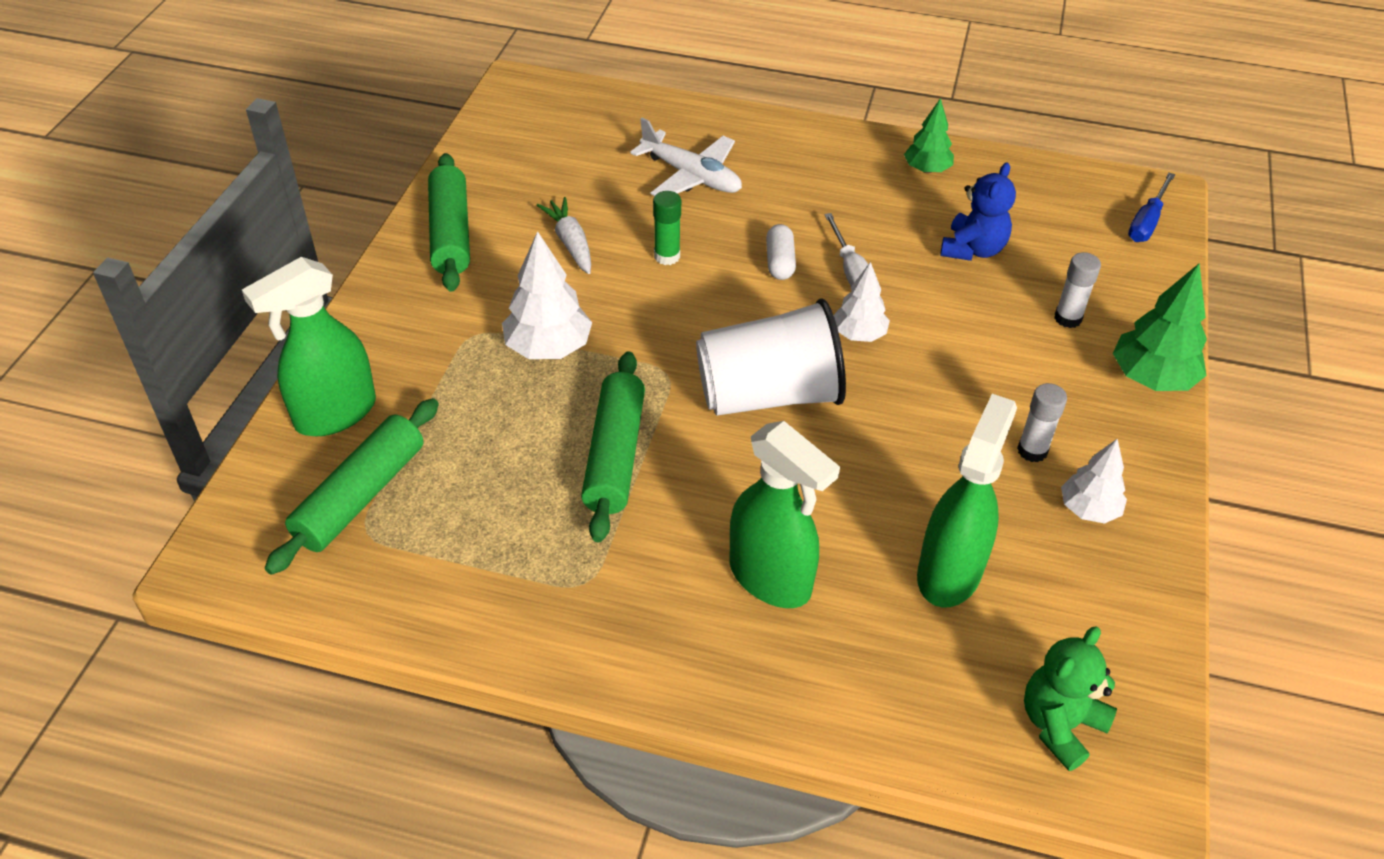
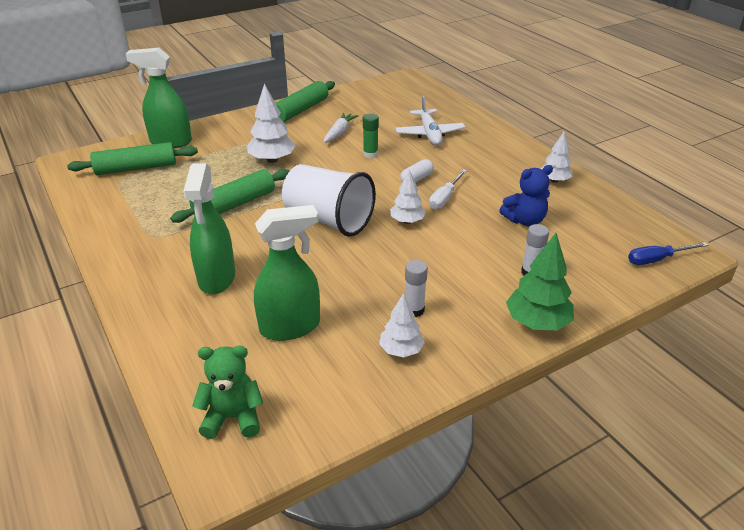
camera: 45 degrees right, 10 degrees down
green tree [904,98,954,173] -> white tree [541,132,572,183]

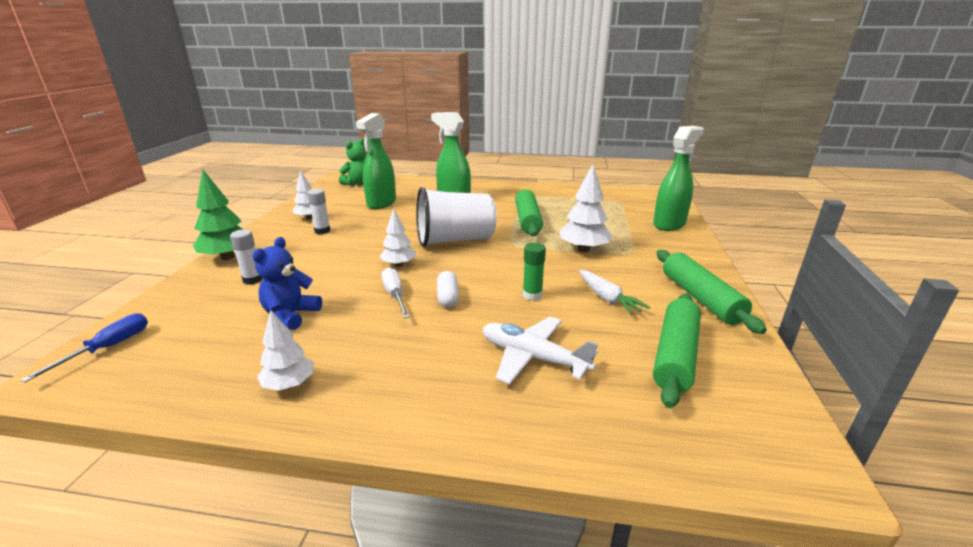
camera: 130 degrees right, 10 degrees down
green rolling pin [67,142,198,175] -> green rolling pin moved to [653,293,701,408]

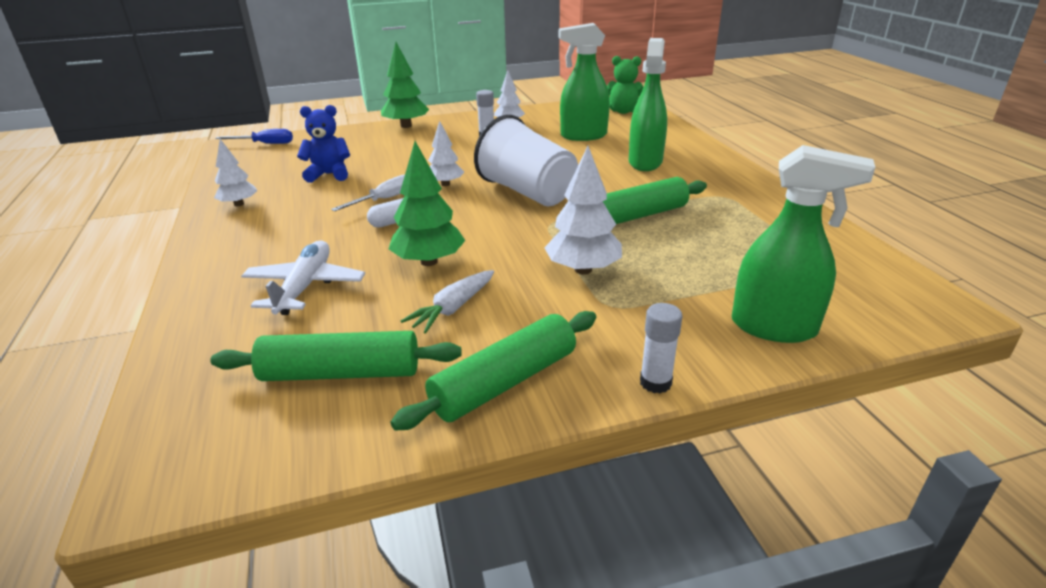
camera: 65 degrees right, 5 degrees up
white glue stick [230,230,263,285] -> white glue stick moved to [640,303,682,393]
green glue stick [523,243,546,301] -> green tree [389,141,465,266]

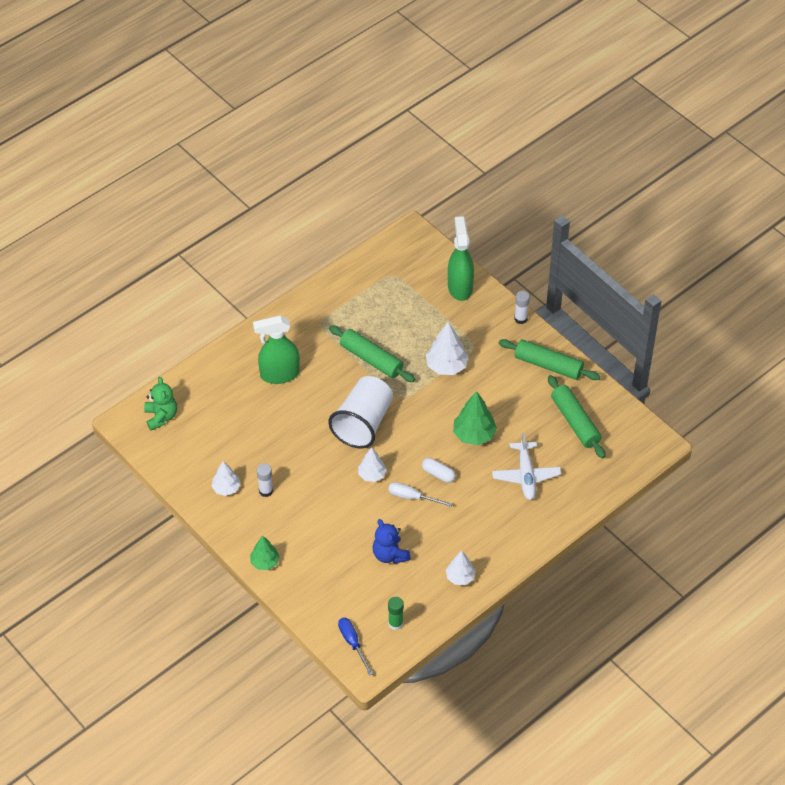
camera: 115 degrees left, 20 degrees up
white plane [241,241,365,315] -> white plane turned 75 degrees counterclockwise [492,432,561,500]
green tree [381,42,429,128] -> green tree [250,535,280,570], size x0.65
white carrot [401,270,494,333] -> none
green spray bottle [559,23,610,141] -> none
none -> green glue stick [388,597,404,630]

